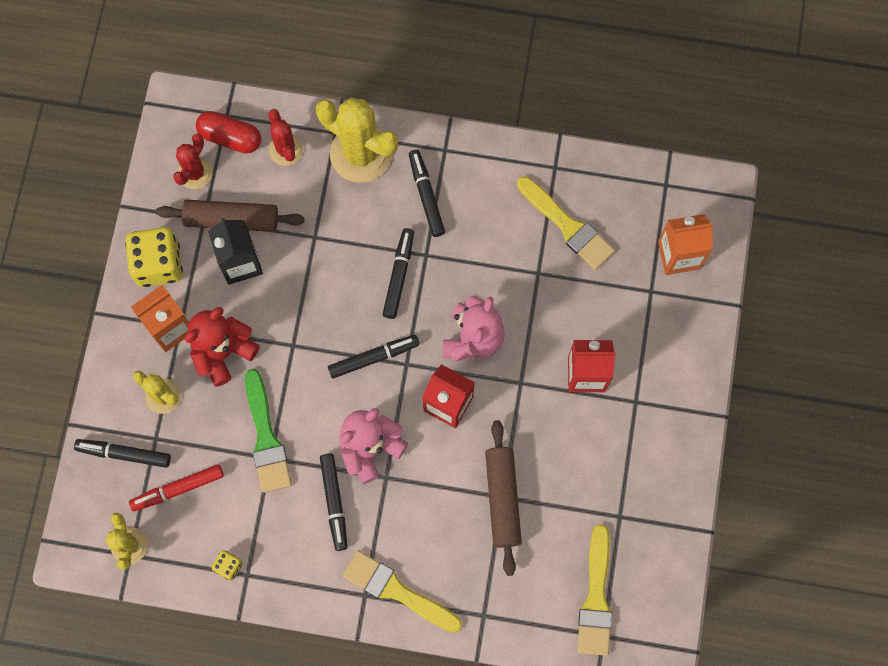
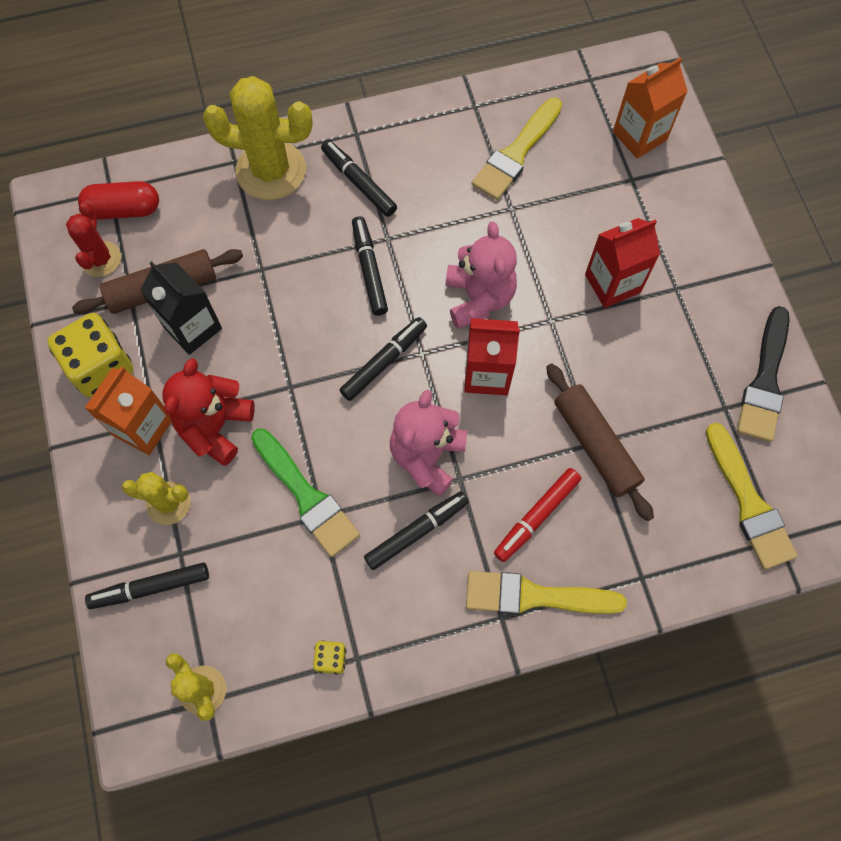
camera: 25 degrees left, 5 degrees down
red marker [129,464,224,511] -> red marker moved to [494,468,581,562]
red cactus [268,109,303,166] -> none
black marker [320,454,347,551] -> black marker turned 90 degrees counterclockwise [364,491,469,570]
yellow brush [517,176,615,270] -> yellow brush turned 105 degrees clockwise [472,98,562,200]
none -> black brush [737,306,789,442]

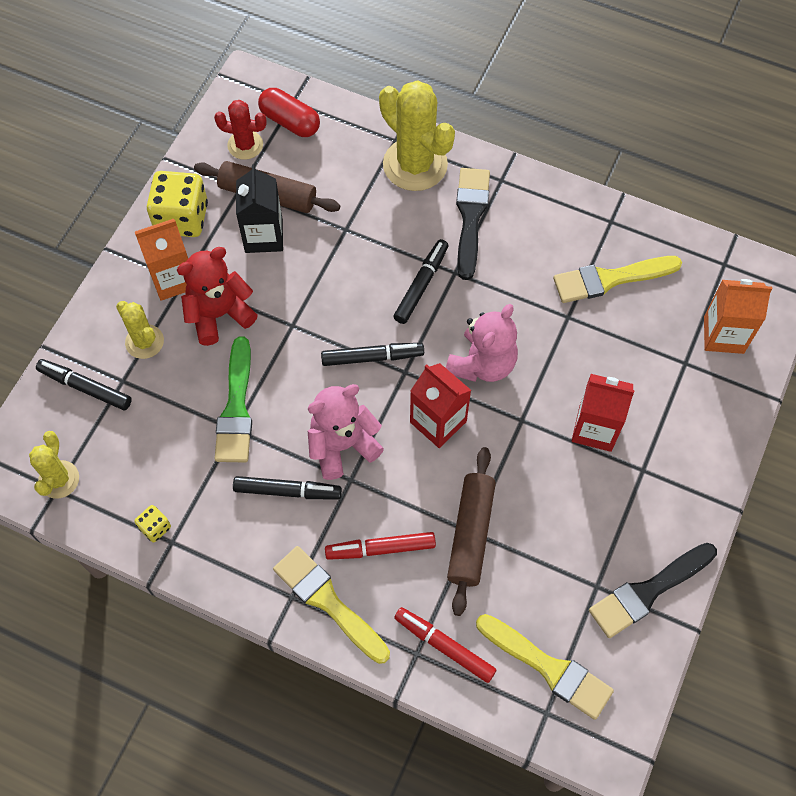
camera: 40 degrees right, 5 degrees down
red cactus [66,202,121,277] -> red cactus turned 60 degrees clockwise [214,100,267,160]
black marker [321,140,397,217] -> black brush [456,168,490,280]
yellow brush [706,423,798,570] -> yellow brush turned 75 degrees counterclockwise [476,614,614,720]
none -> red marker [394,607,496,683]

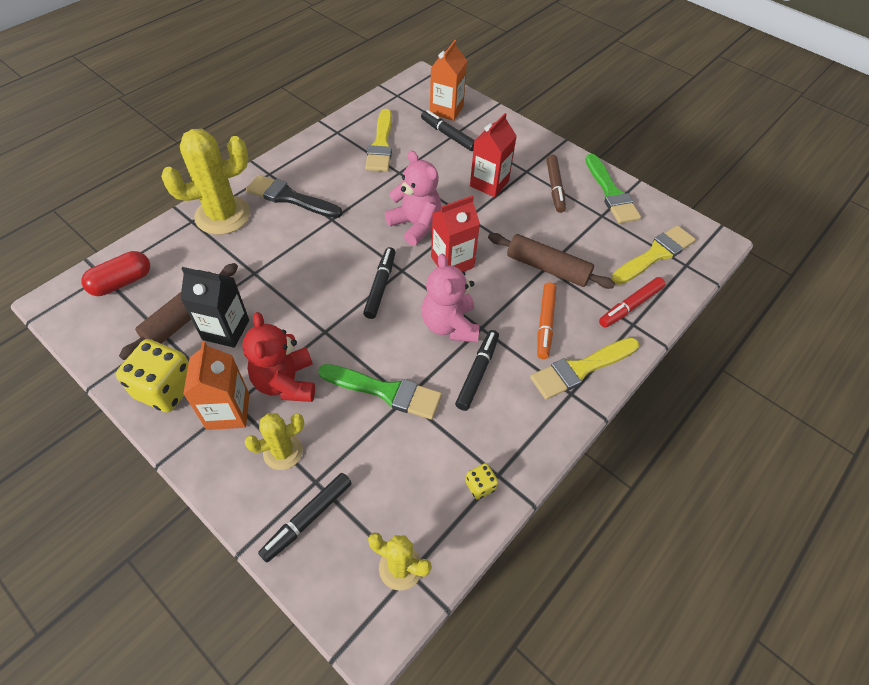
camera: 75 degrees left, 10 degrees down
red cactus [214,100,267,160] -> none
red marker [325,532,436,560] -> orange marker [537,282,556,359]
black marker [393,239,449,324] -> black marker moved to [421,110,475,151]
black brush [589,543,717,638] -> green brush [585,154,641,223]
none -> brown marker [546,155,566,213]

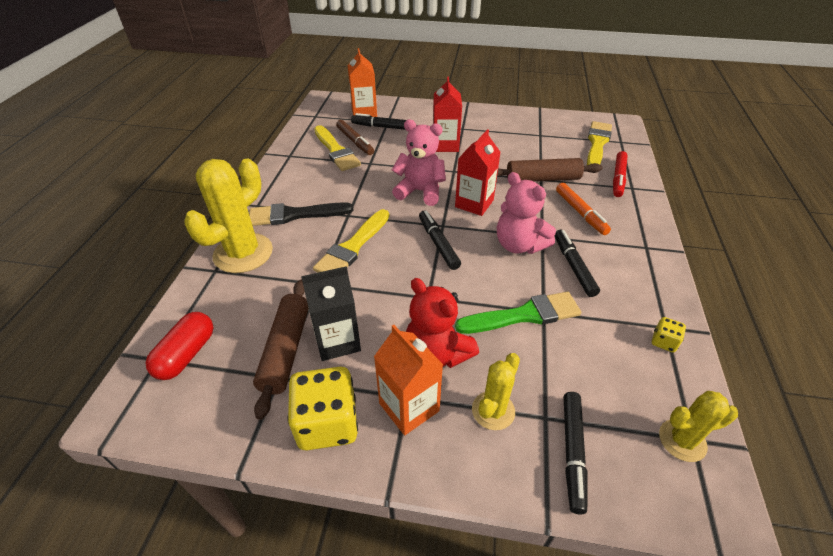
camera: 30 degrees left, 10 degrees down
yellow brush [530,338,639,400] -> yellow brush moved to [313,209,390,273]
brown marker [546,155,566,213] -> brown marker moved to [336,120,374,155]
green brush [585,154,641,223] -> none

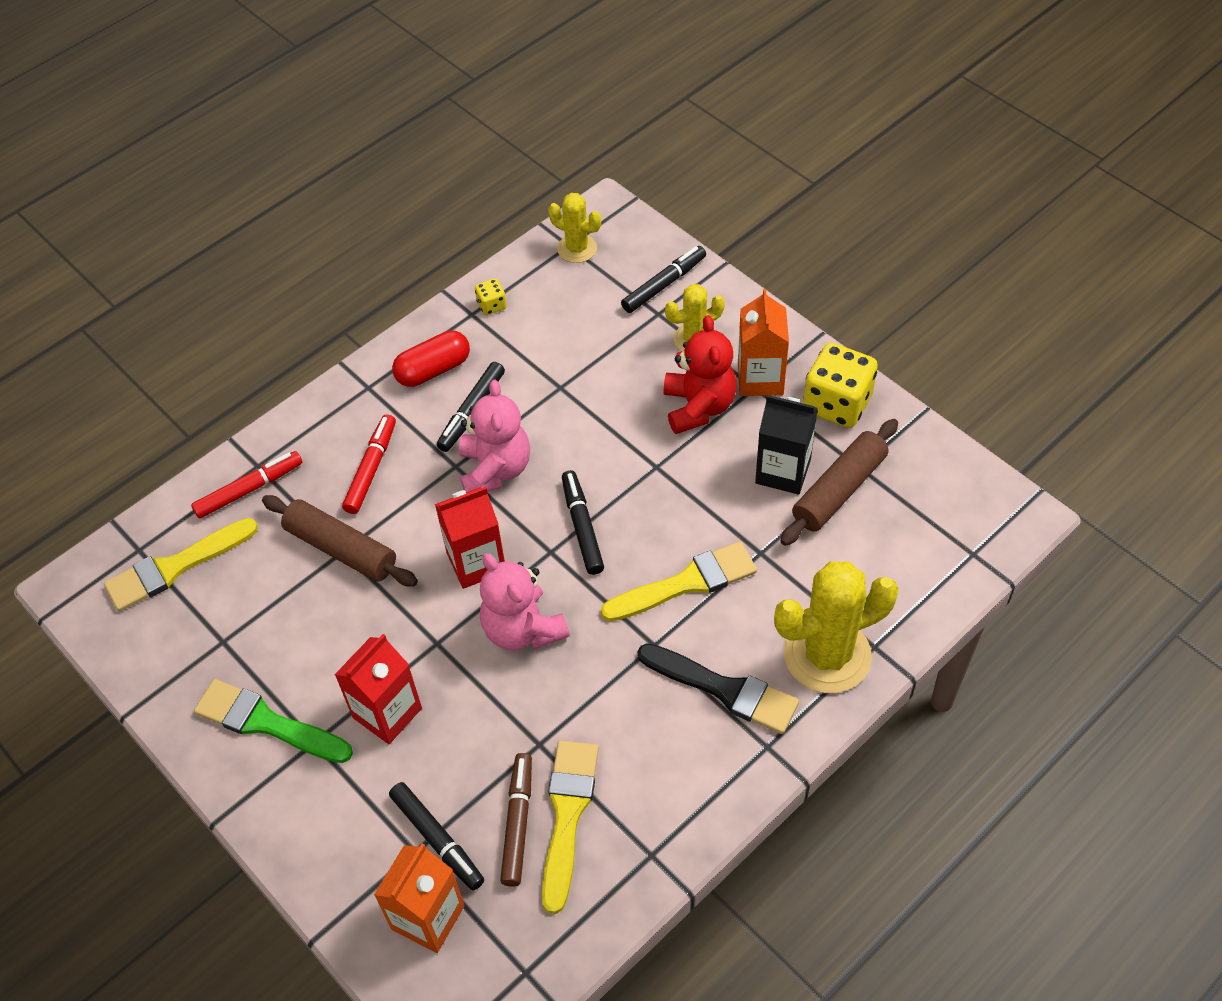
camera: 140 degrees left, 10 degrees up
red capsule [146,312,214,380] -> red capsule moved to [392,331,470,387]
black marker [419,210,461,270] -> black marker turned 150 degrees clockwise [562,470,604,575]
green brush [455,292,581,334] -> green brush moved to [194,679,353,763]
orange marker [556,183,611,235] -> red marker [342,414,396,514]

